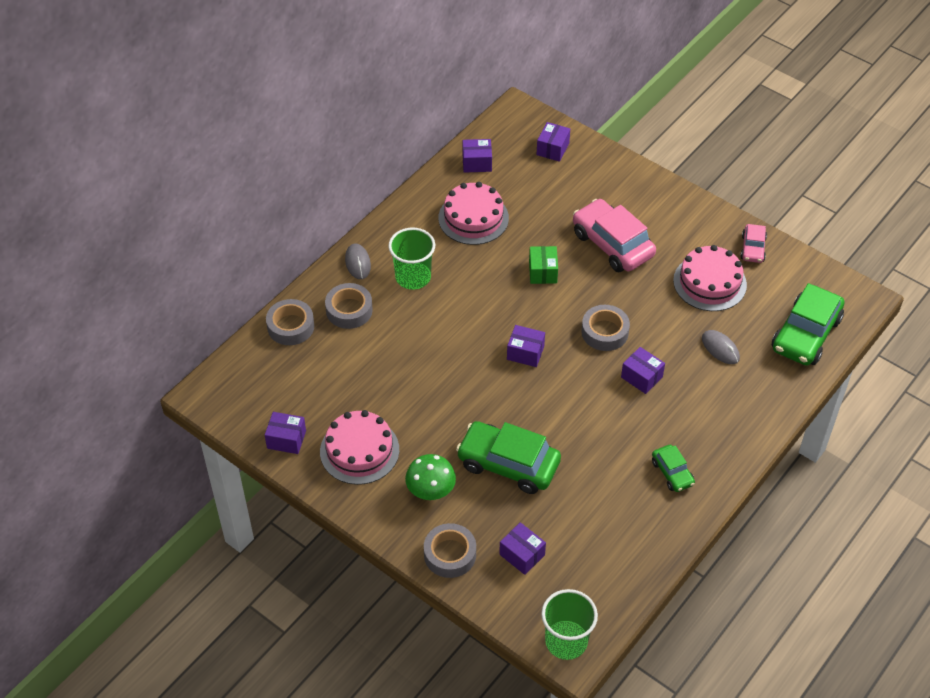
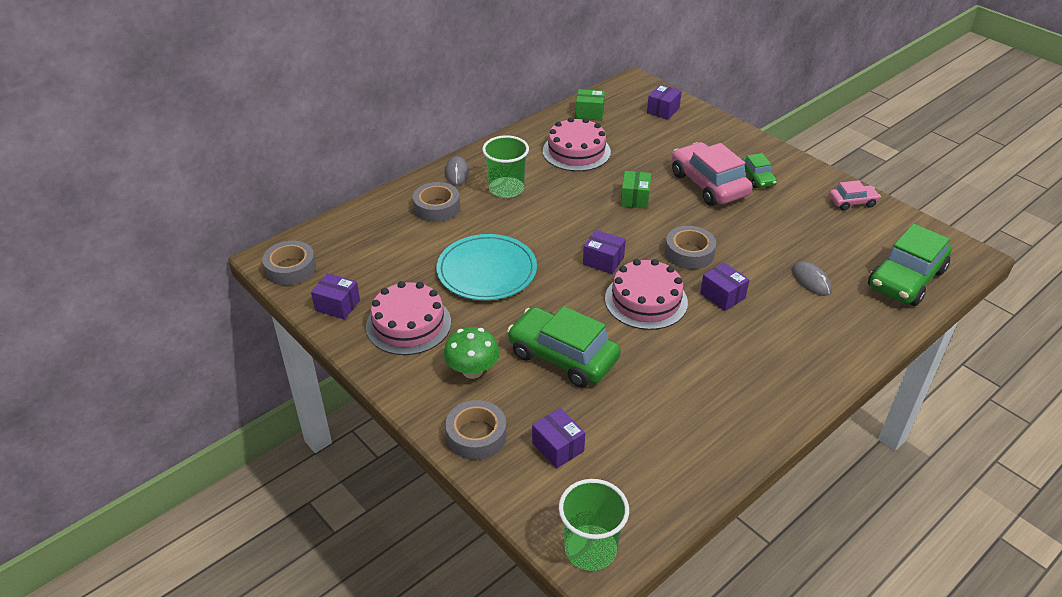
camera: 10 degrees right, 10 degrees down
grey tape [266,299,314,345] -> grey tape moved to [262,241,316,285]
purple box [463,139,492,173] -> green box [575,89,605,121]
green car [652,445,695,492] -> green car moved to [742,153,777,188]
pink cake [673,245,747,311] -> pink cake moved to [605,259,688,330]
pink car [740,224,767,263] -> pink car turned 120 degrees counterclockwise [829,180,881,211]
none -> turquoise plate [436,234,537,301]

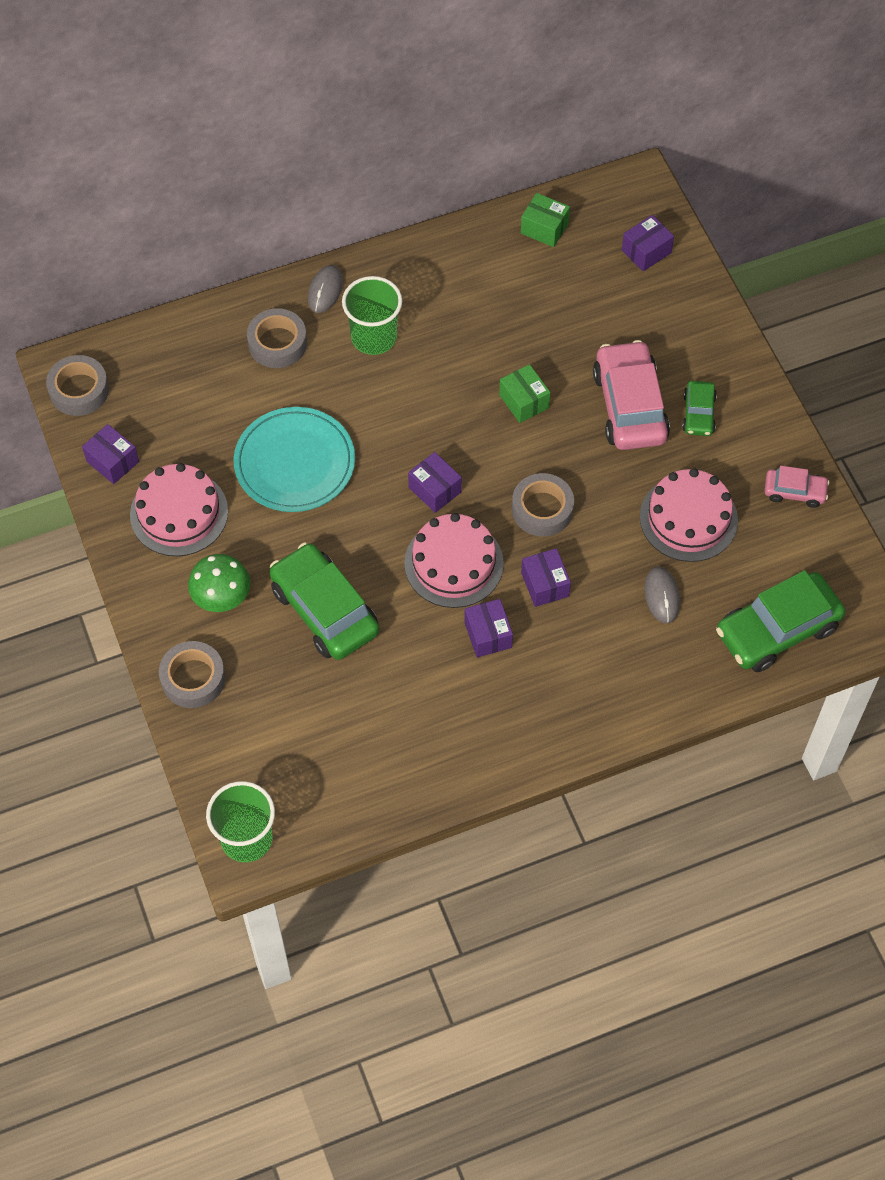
camera: 20 degrees right, 20 degrees up
purple box [532,408,585,469] -> purple box moved to [464,599,513,658]
pink cake [543,117,611,171] -> pink cake moved to [640,468,738,562]
green box [621,171,651,209] -> green box turned 60 degrees counterclockwise [499,364,550,423]

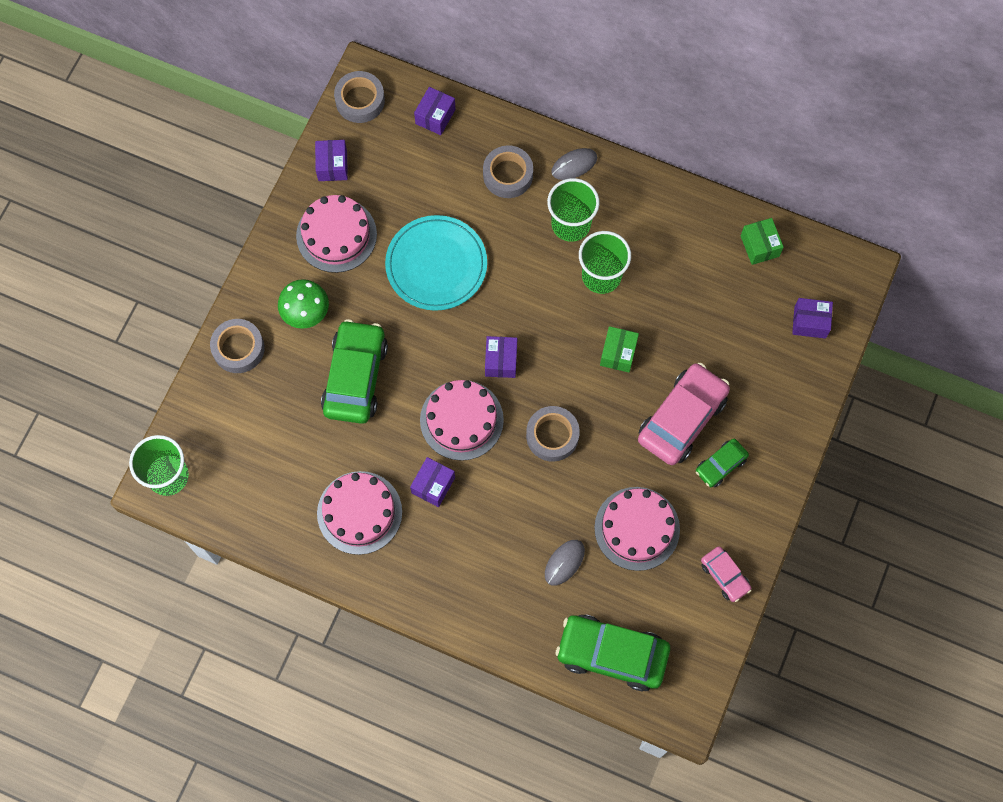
camera: 45 degrees right, 10 degrees up
purple box [521,548,571,607] -> purple box moved to [414,87,456,135]
none -> pink cake [317,471,402,555]
none -> green cup [579,231,631,294]

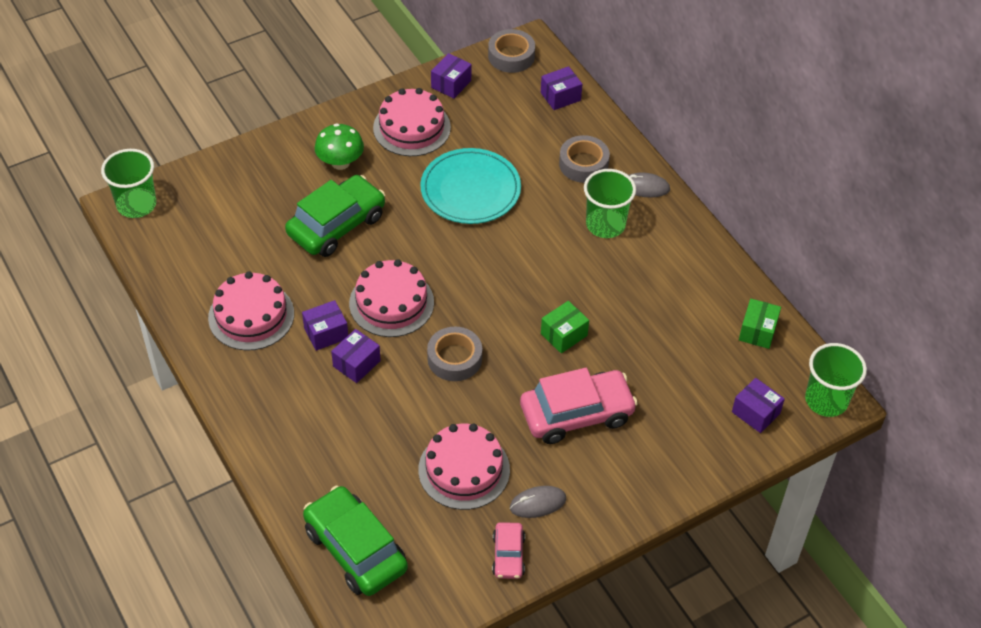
camera: 35 degrees right, 20 degrees down
grey tape [210,319,265,373] -> none
purple box [485,336,517,378] -> purple box moved to [331,329,381,383]
grey mouse [545,540,585,586] -> grey mouse moved to [510,486,566,518]
green cup [579,231,631,294] -> green cup moved to [805,343,867,417]
green car [696,439,749,487] -> none

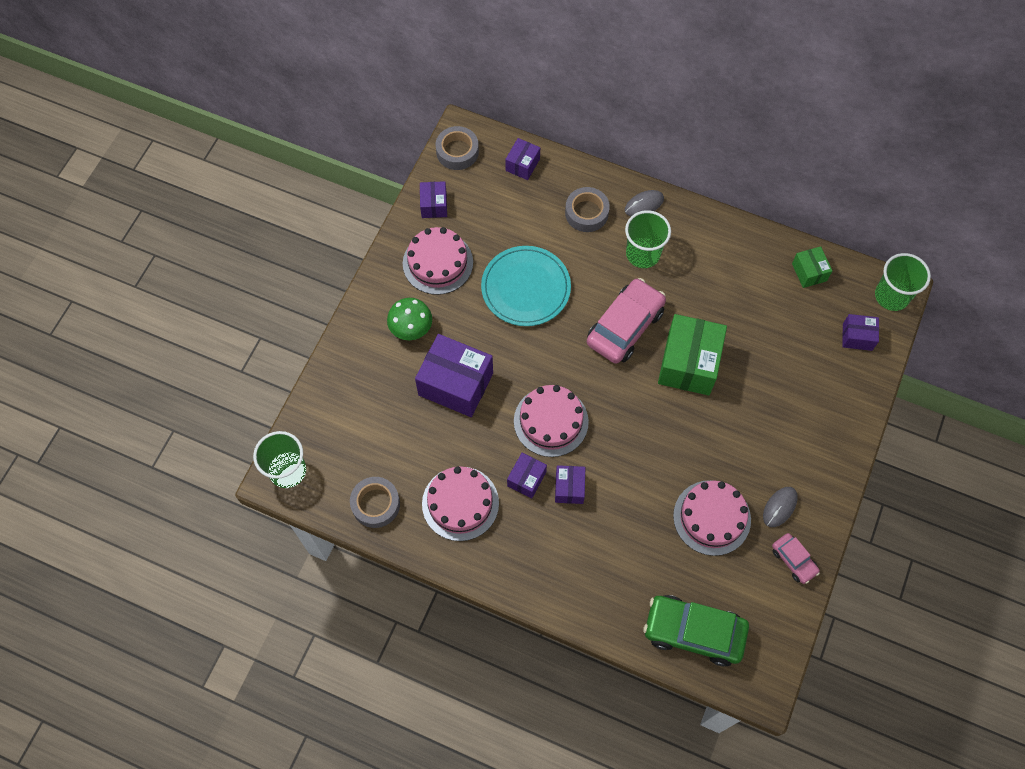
camera: 35 degrees left, 15 degrees up
green car [285,175,385,257] -> purple box [415,334,493,417]
grey tape [427,327,482,381] -> grey tape moved to [350,477,400,528]
pink car [520,368,638,444] -> pink car moved to [587,278,666,364]
green box [541,301,589,353] -> green box [658,314,727,395], size x1.94

